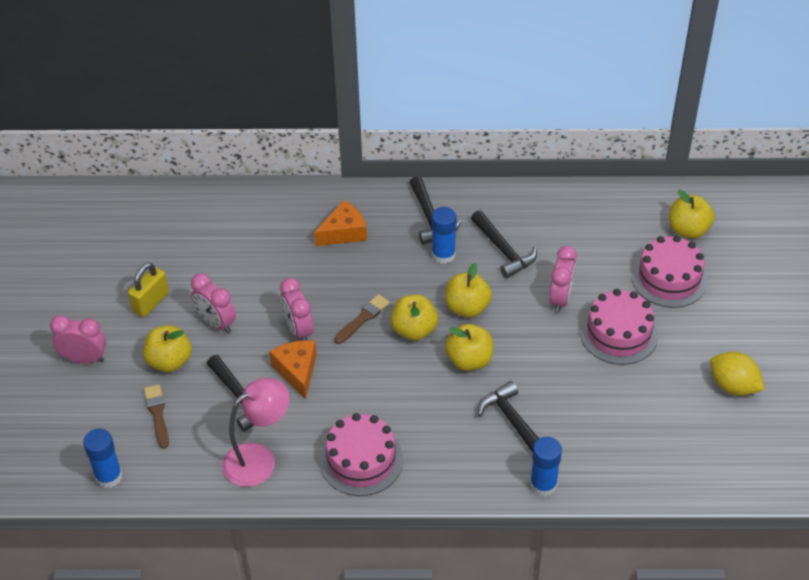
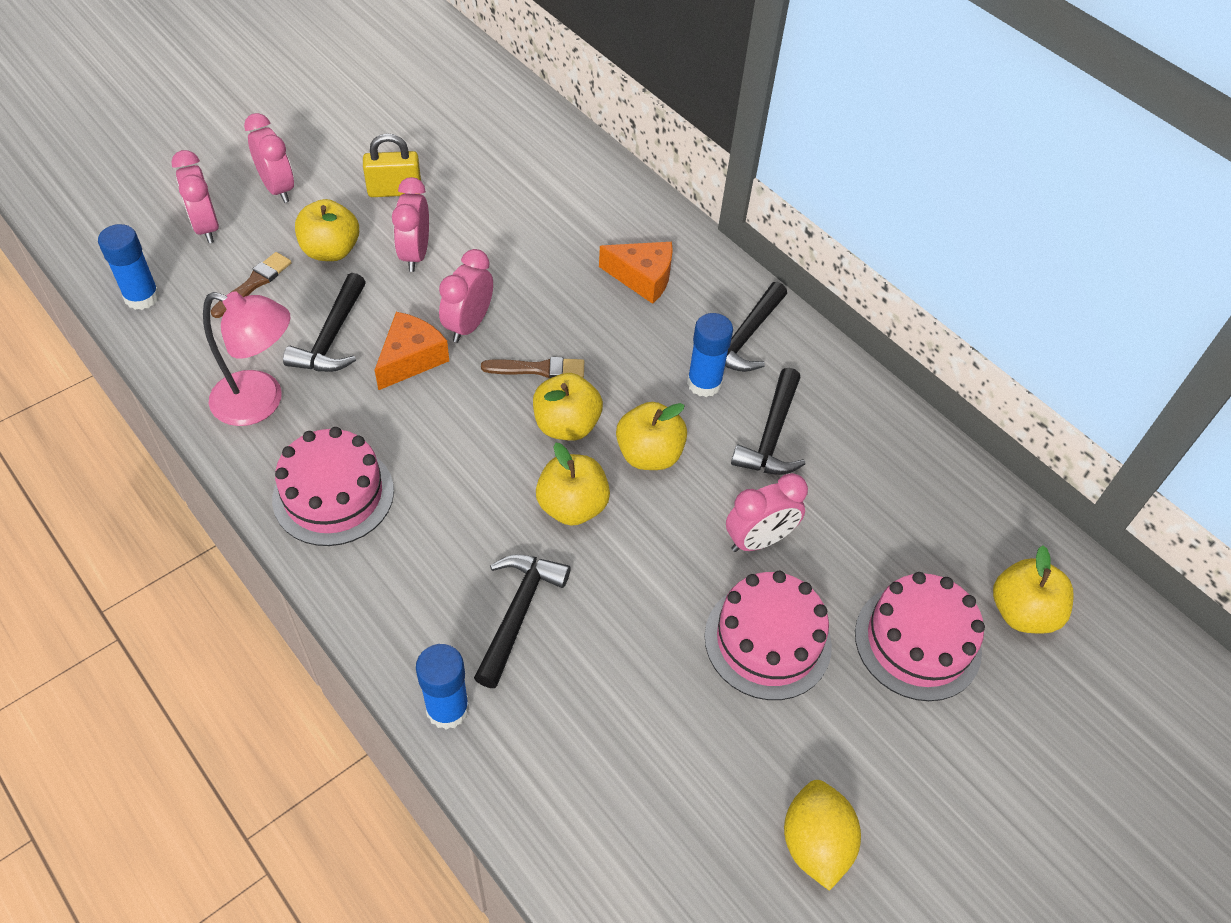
camera: 45 degrees right, 5 degrees up
none -> pink clock [171,150,219,243]

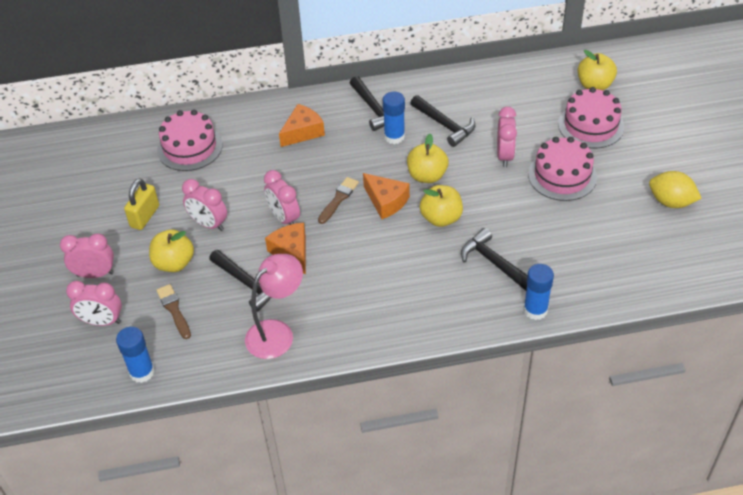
camera: 55 degrees left, 5 degrees down
pink cake [272,427,394,546] -> pink cake moved to [157,110,223,171]
yellow apple [533,373,603,441] -> orange cheese [363,173,410,219]

